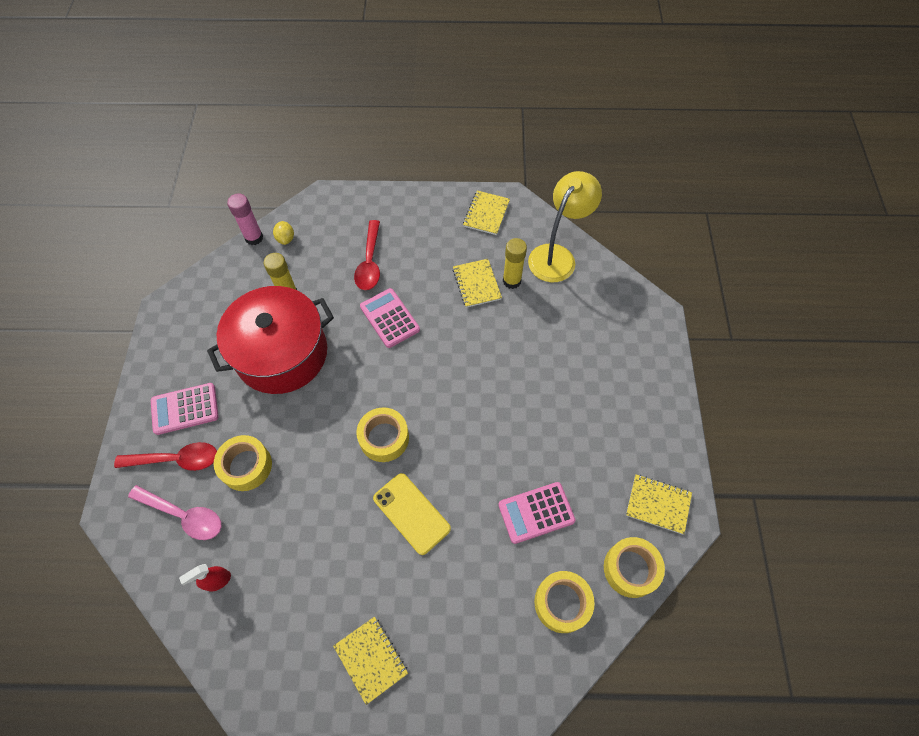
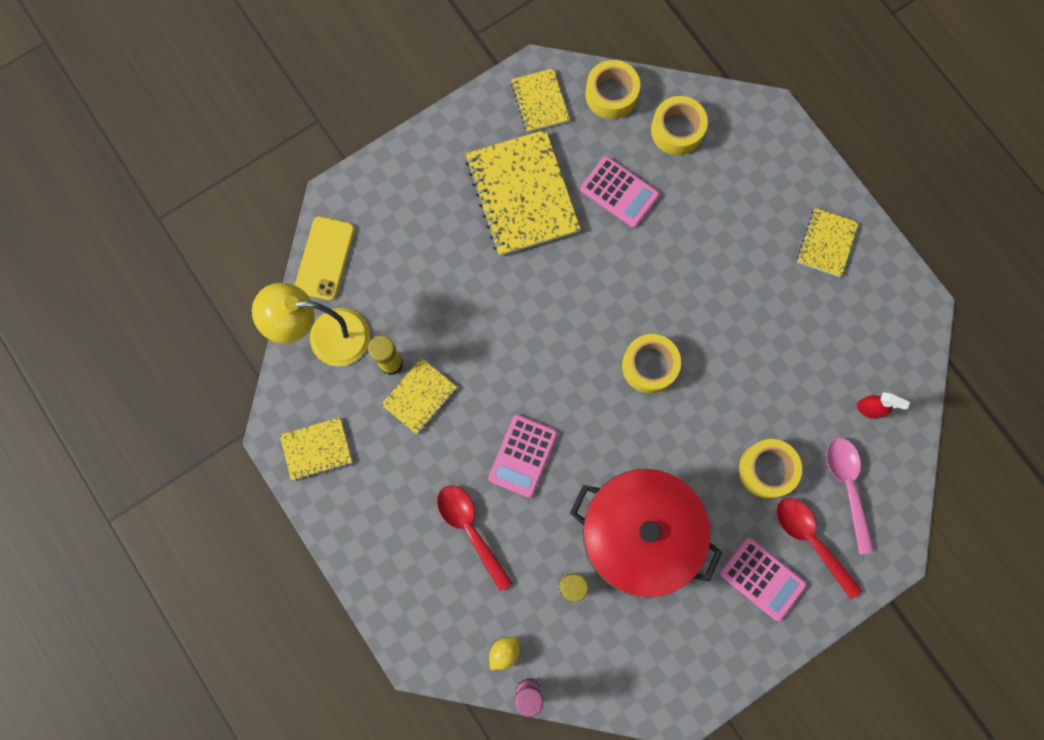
camera: 125 degrees left, 15 degrees up
red spoon [354,220,380,290] -> red spoon turned 90 degrees counterclockwise [437,486,512,591]
yellow phone [373,473,451,555] -> yellow phone moved to [295,216,355,301]
none -> yellow notebook [465,130,581,256]

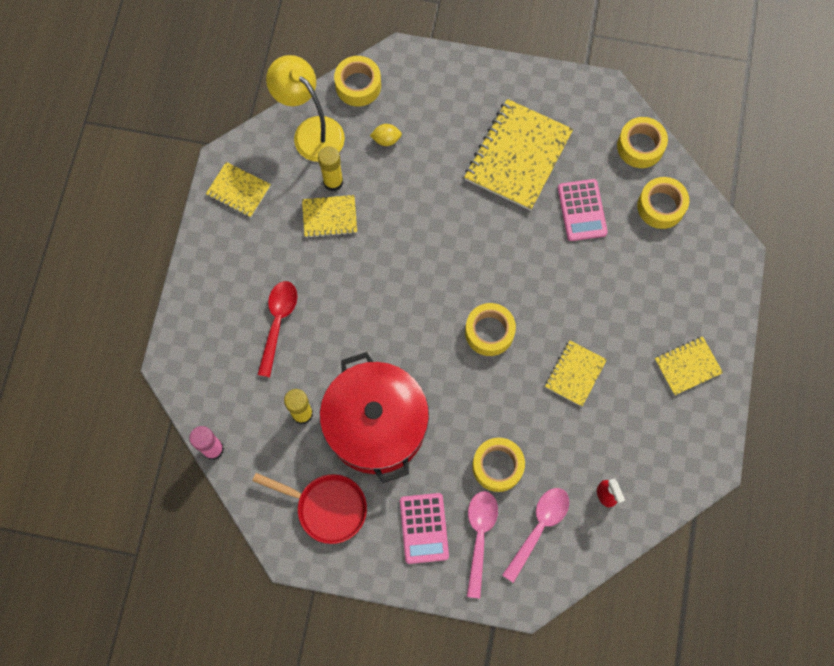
camera: 45 degrees right, 5 degrees down
yellow phone [295,216,355,301] -> yellow tape [334,56,381,106]
pink calculator [488,415,558,498] -> none
yellow lemon [489,637,520,670] -> yellow lemon moved to [370,124,402,146]
yellow notebook [511,68,570,133] -> yellow notebook moved to [545,340,607,407]
red spoon [776,498,862,599] -> pink spoon [467,491,498,599]
none -> red pan [252,473,367,544]

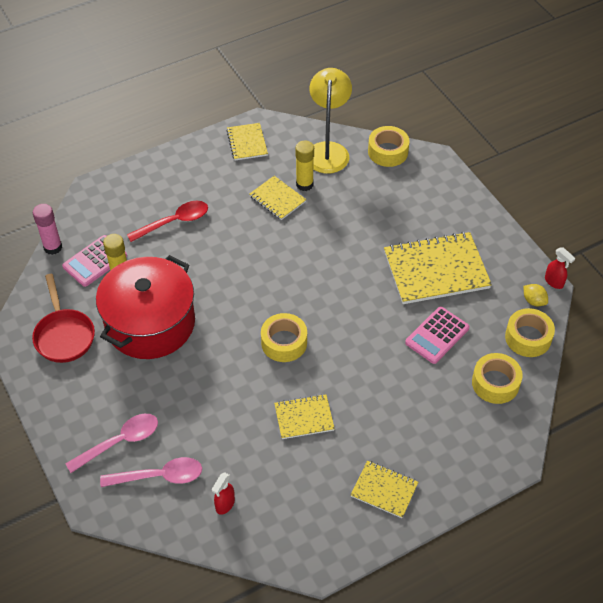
camera: 50 degrees right, 20 degrees down
yellow lemon [370,124,402,146] -> yellow lemon moved to [523,284,548,306]
pink calculator [400,493,449,564] -> pink calculator moved to [62,235,127,287]
yellow tape [472,438,525,492] -> none
none -> red spray bottle [545,247,575,289]

